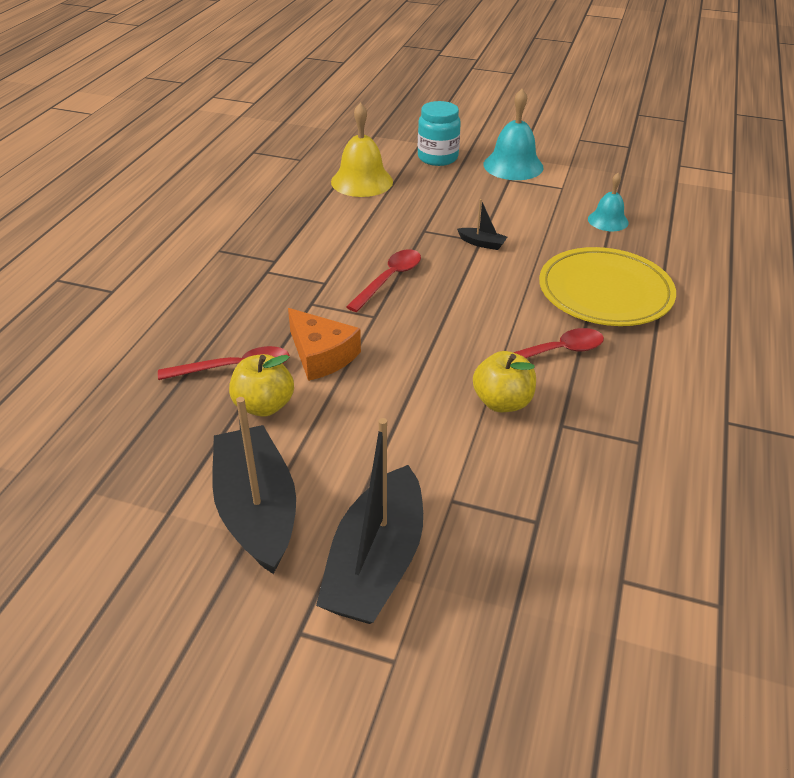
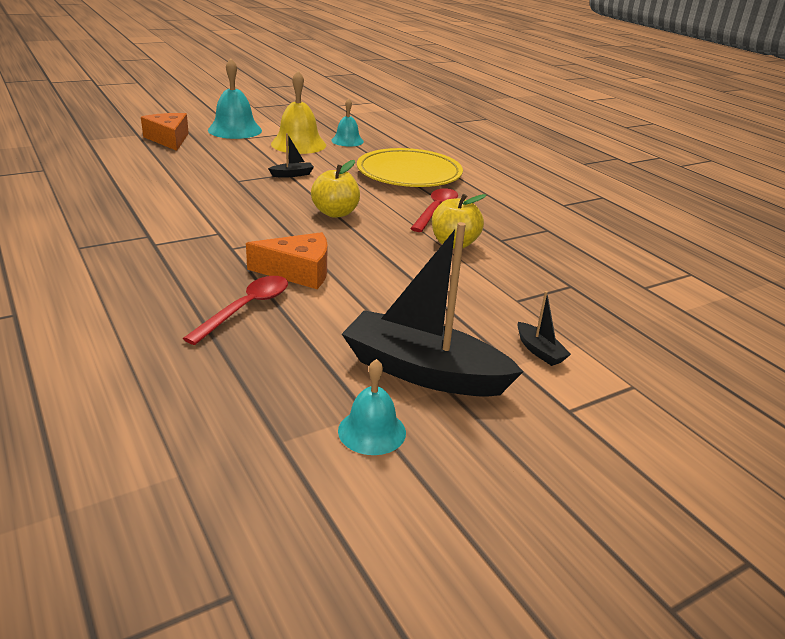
camera: 50 degrees left, 10 degrees down
yellow apple [229,354,294,417] -> yellow apple moved to [311,160,360,218]
black boat [316,418,423,624] -> black boat [518,291,571,366], size x0.42
yellow bell [331,102,393,197] -> yellow bell moved to [271,71,326,154]
red spoon [346,250,421,312] -> none
turquoise jar [418,101,461,166] -> orange cheese [141,113,189,151]
none -> turquoise bell [338,359,406,455]

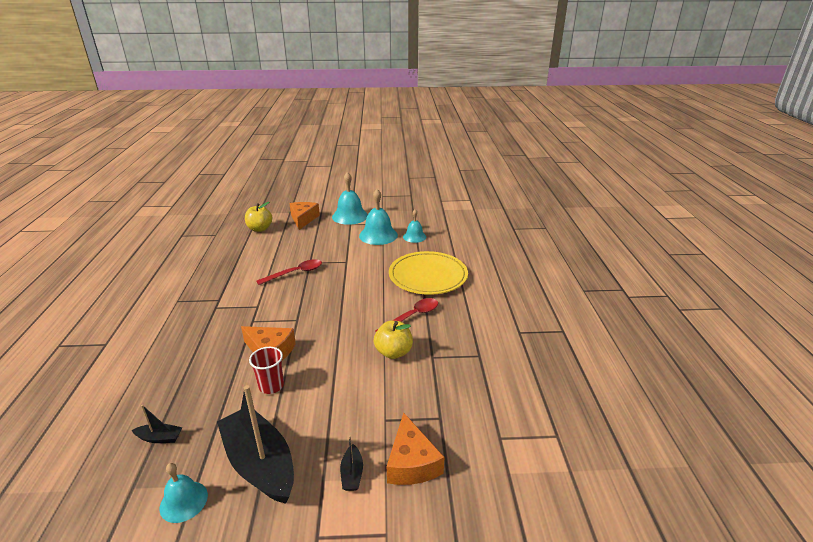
camera: 30 degrees right, 0 degrees up
red spoon [183,276,288,345] -> red spoon moved to [256,259,322,285]
black boat [268,133,314,177] -> black boat moved to [132,405,182,443]
yellow bell [271,71,326,154] -> turquoise bell [359,189,398,245]
yellow apple [311,160,360,218] -> yellow apple moved to [245,202,272,232]
none -> red cup [249,347,284,394]
none -> orange cheese [387,412,445,485]

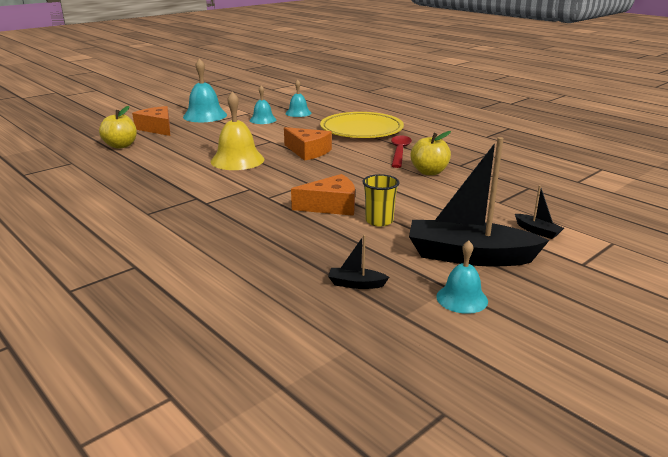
camera: 40 degrees left, 5 degrees down
black boat [132,405,182,443] -> black boat turned 135 degrees counterclockwise [328,235,389,289]
red cup [249,347,284,394] -> yellow cup [362,174,399,227]
red spoon [256,259,322,285] -> yellow bell [211,91,264,170]
turquoise bell [359,189,398,245] -> turquoise bell [250,85,277,124], size x0.61
orange cheese [387,412,445,485] -> orange cheese moved to [284,127,332,161]

